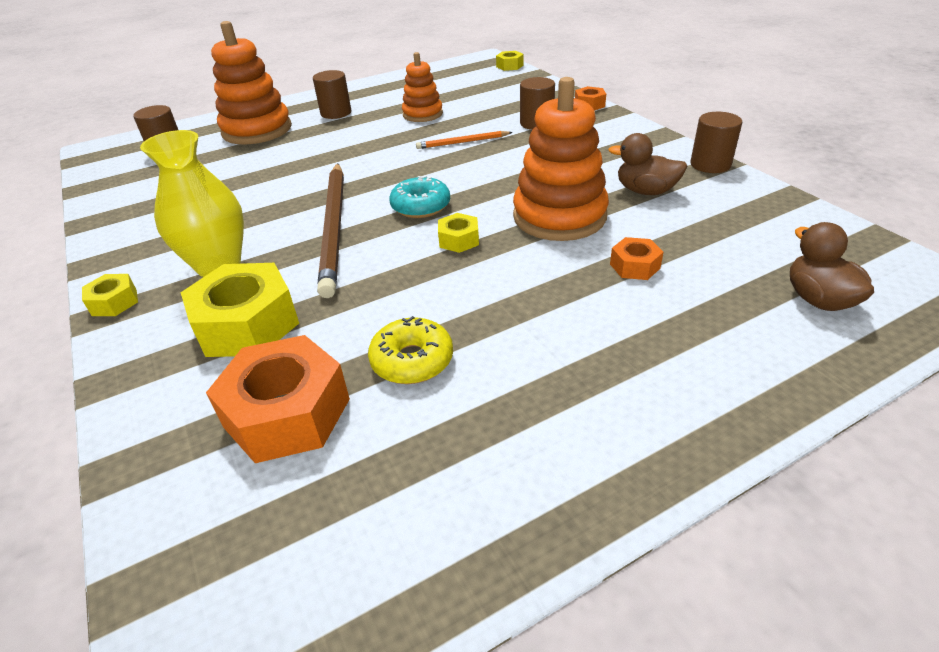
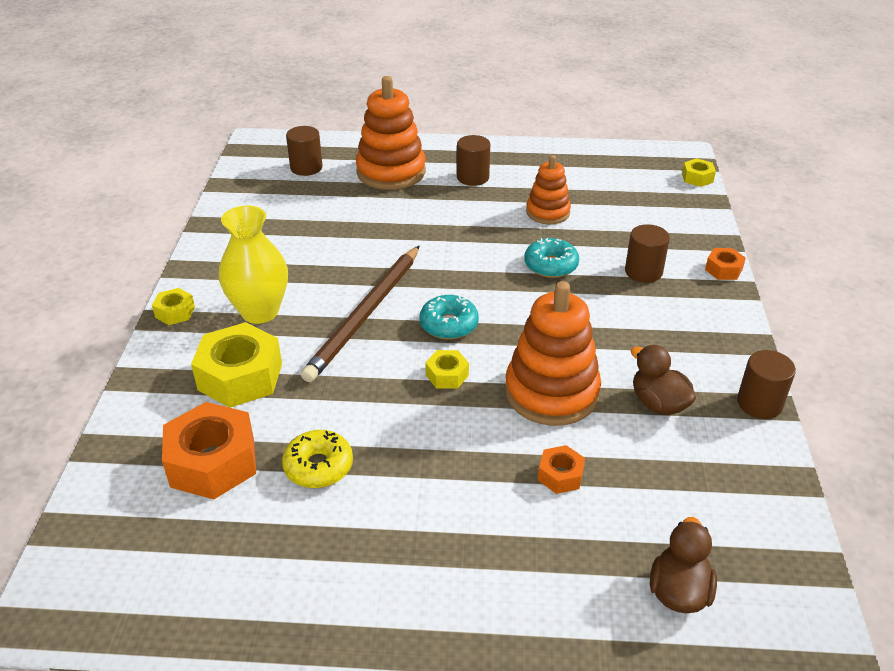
camera: 30 degrees right, 0 degrees up
orange pencil [416,131,513,149] -> turquoise donut [524,238,579,278]

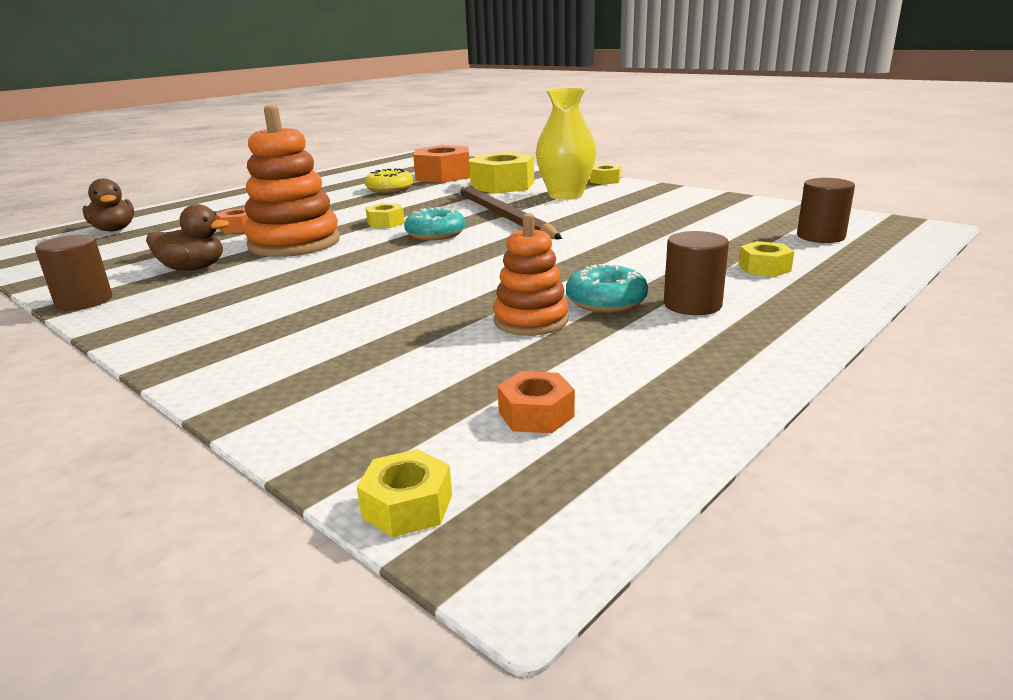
camera: 130 degrees right, 15 degrees down
orange stacking toy [356,76,426,190] -> yellow nut [738,241,794,277]
turquoise donut [524,238,579,278] -> turquoise donut moved to [566,264,648,313]
brown cylinder [625,224,670,283] -> none
orange nut [705,248,746,280] -> orange nut moved to [497,371,575,433]

